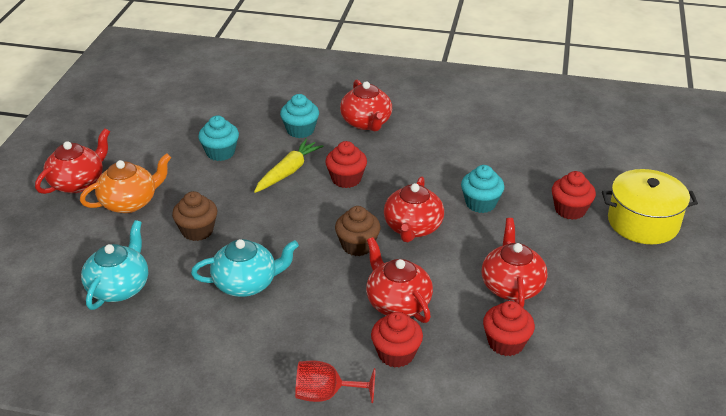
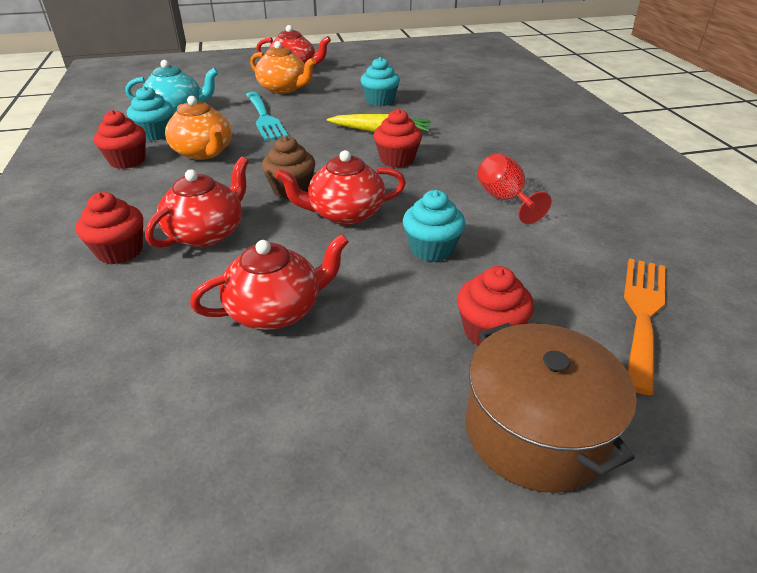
camera: 65 degrees right, 0 degrees up
brown cupcake [172,191,217,241] -> turquoise fork [246,92,288,141]
turquoise teapot [191,239,299,297] -> orange teapot [165,96,232,160]
turquoise cupcake [280,94,319,138] -> turquoise cupcake moved to [127,86,174,141]
red goblet [295,361,376,403] -> red goblet moved to [477,153,552,224]
red teapot [340,80,392,131] -> none
red cupcake [483,301,535,356] -> red cupcake moved to [94,110,146,169]
yellow pot [602,169,698,244] -> brown pot [465,323,637,493]
none -> orange fork [624,258,665,395]

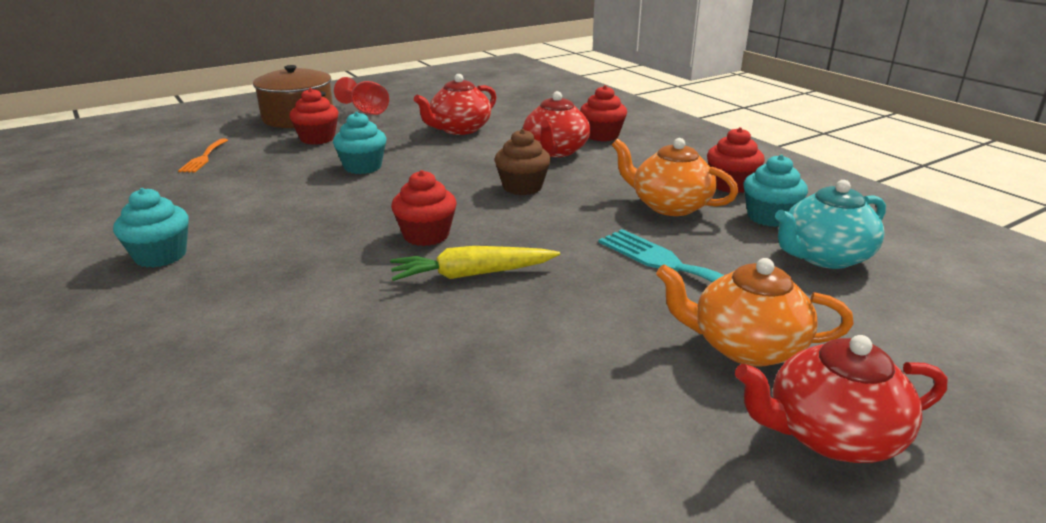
camera: 160 degrees right, 10 degrees down
red teapot [275,150,406,225] -> none
turquoise cupcake [361,57,400,106] -> turquoise cupcake moved to [113,188,189,268]
red goblet [477,153,552,224] -> red goblet moved to [334,77,389,115]
orange fork [624,258,665,395] -> orange fork [178,138,228,172], size x0.60

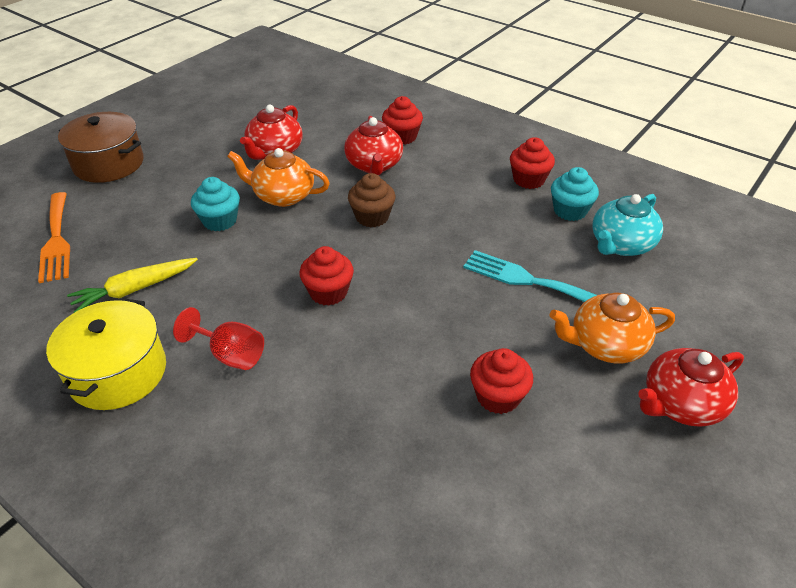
camera: 20 degrees left, 15 degrees up
turquoise cupcake [113,188,189,268] -> yellow pot [46,298,166,410]
orange fork [178,138,228,172] -> orange fork [38,192,70,283], size x1.66
red cupcake [289,88,339,145] -> red cupcake moved to [470,348,533,414]
red goblet [334,77,389,115] -> red goblet moved to [173,307,264,370]
yellow carrot [390,246,560,281] -> yellow carrot moved to [67,258,198,313]
orange teapot [612,138,738,216] -> orange teapot moved to [227,148,330,207]

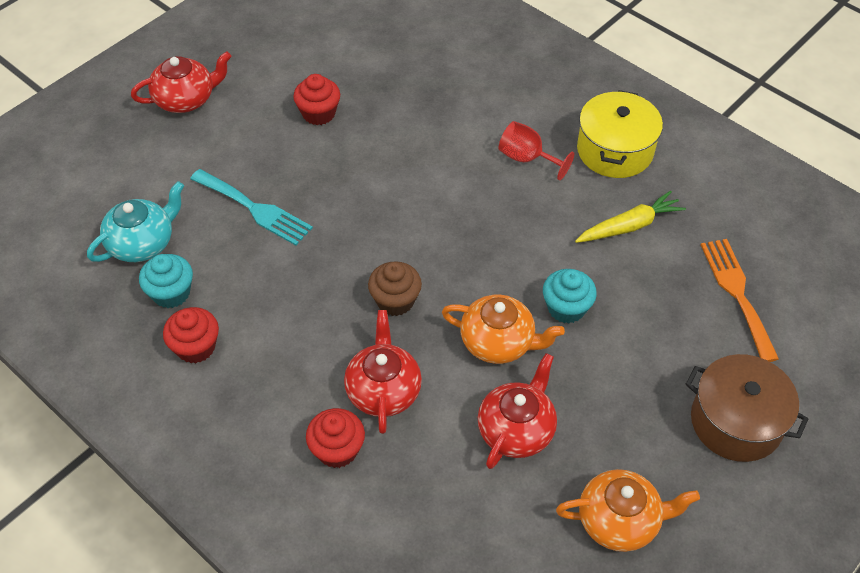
camera: 175 degrees left, 10 degrees up
red cupcake [299,246,354,306] -> none
orange teapot [549,293,675,364] -> orange teapot moved to [556,469,700,552]

